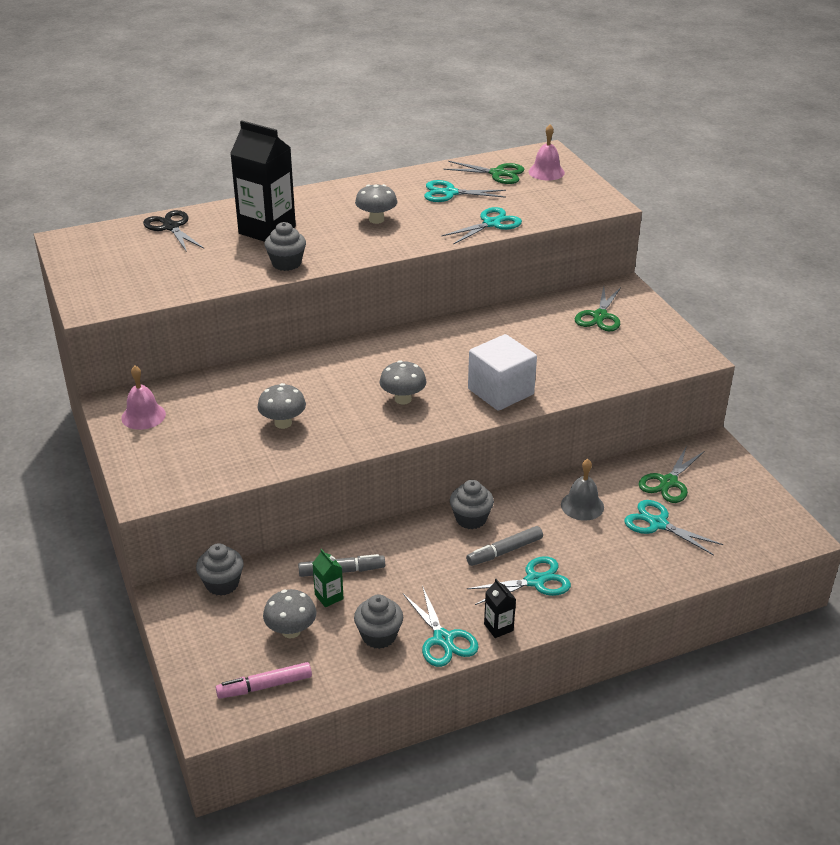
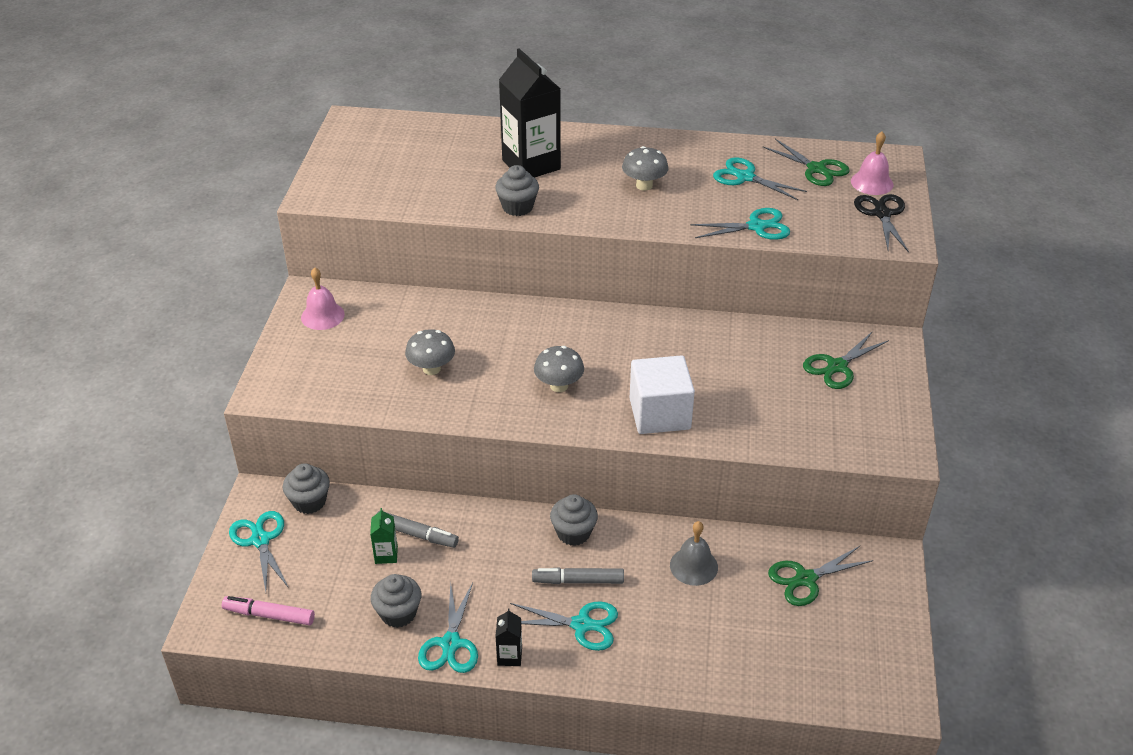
camera: 30 degrees right, 5 degrees up
black scissors [143,210,204,252] -> black scissors moved to [854,194,909,252]
grey mushroom [263,589,316,639] -> none
turquoise scissors [624,500,723,556] -> turquoise scissors moved to [229,511,289,592]

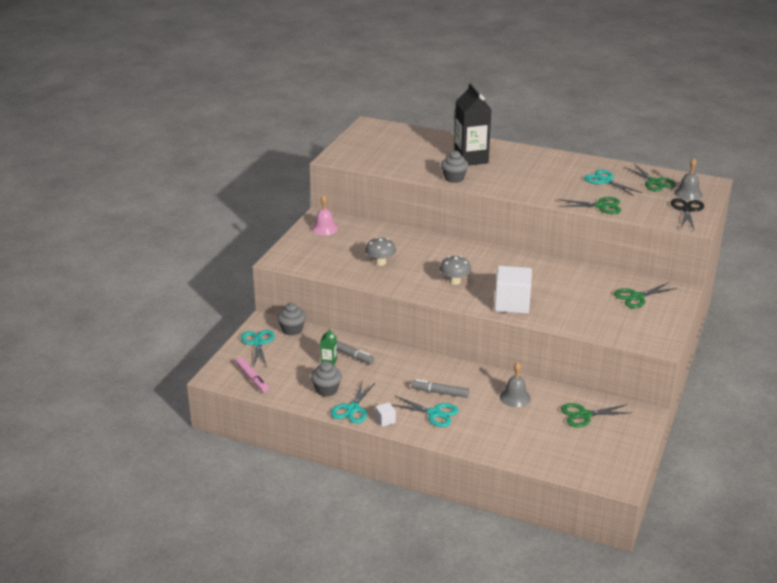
camera: 15 degrees right, 10 degrees down
pink marker [222,596,315,625] -> pink marker turned 150 degrees counterclockwise [236,357,269,392]
black carton [495,608,522,666] -> white cube [375,402,396,427]
grey cupcake [550,494,598,546] -> none
grey mushroom [622,146,669,191] -> none
turquoise scissors [690,208,790,240] -> green scissors [558,197,621,214]
pink bell [851,132,893,195] -> grey bell [674,158,703,200]

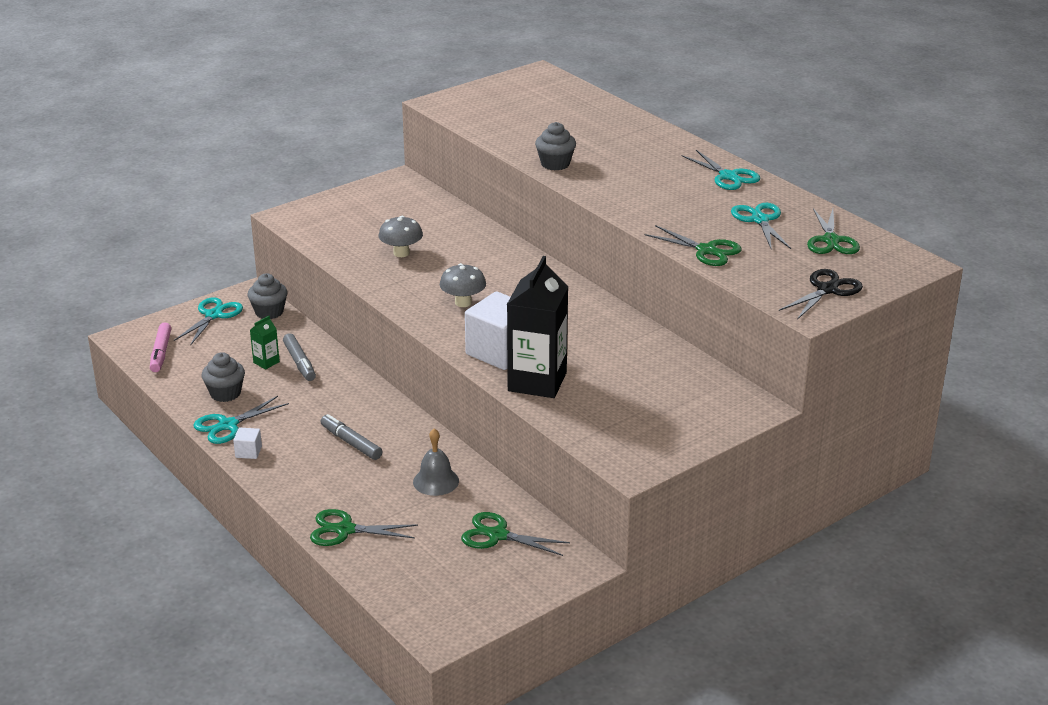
camera: 30 degrees right, 0 degrees up
pink bell [311,195,338,235] -> none
turquoise scissors [392,396,458,427] -> turquoise scissors moved to [682,150,760,190]
black carton [454,83,492,166] -> black carton moved to [507,256,569,398]
green scissors [614,282,677,308] -> green scissors moved to [310,509,418,546]
grey bell [674,158,703,200] -> none

